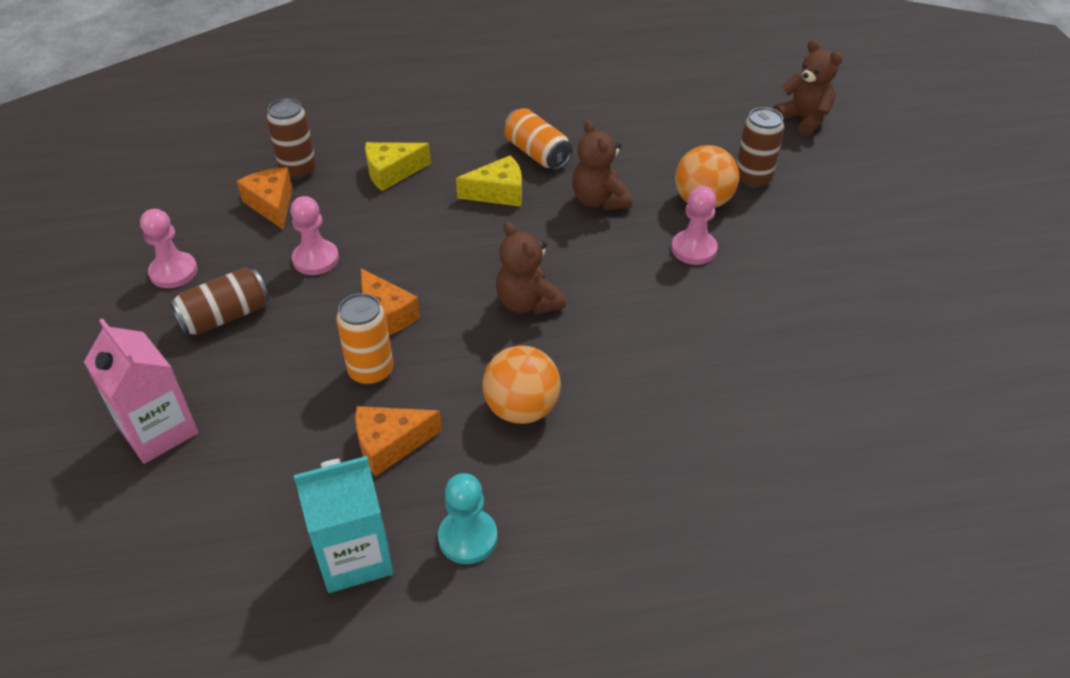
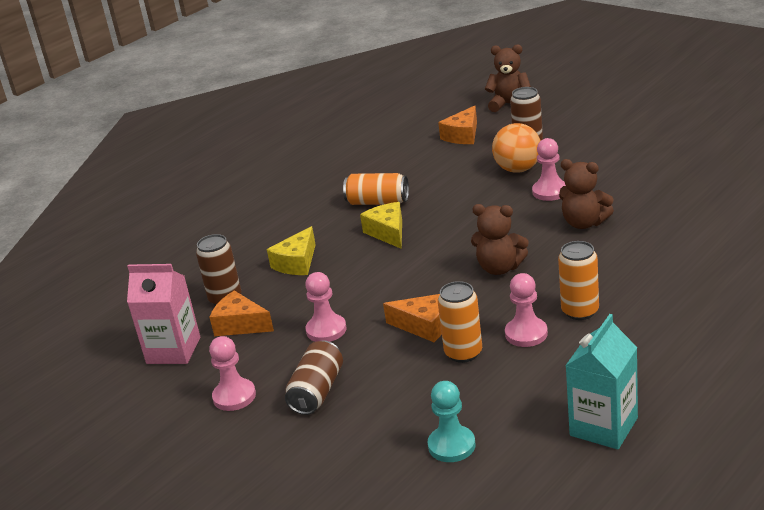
camera: 35 degrees left, 15 degrees down
pink carton [84,318,198,464] -> pink carton moved to [127,264,200,364]
orange cheese [355,406,442,477] -> orange cheese moved to [438,106,477,144]
turquoise pawn [438,473,498,564] -> turquoise pawn moved to [428,381,476,462]
yellow cheese [456,155,522,207] -> yellow cheese turned 60 degrees counterclockwise [360,202,402,249]
orange ball [483,345,561,424] -> orange can [558,241,599,320]
brown teddy bear [572,120,632,210] -> brown teddy bear moved to [559,159,614,229]
none -> pink pawn [505,273,548,347]

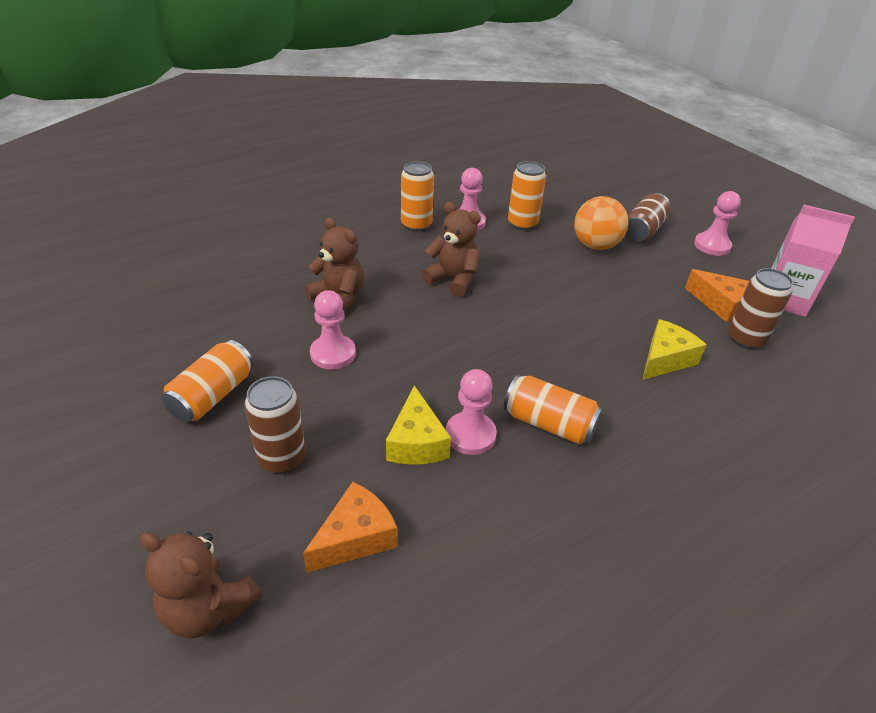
camera: 170 degrees left, 10 degrees up
pink pawn [305,272,347,342] -> pink pawn moved to [446,369,497,455]
yellow cheese [360,202,402,249] -> yellow cheese moved to [386,385,451,465]
orange cheese [383,294,442,342] -> none
turquoise pawn [428,381,476,462] -> none
orange ball [492,123,541,173] -> orange ball moved to [574,196,628,250]
turquoise carton [565,314,638,449] -> none
none -> orange can [161,340,253,422]

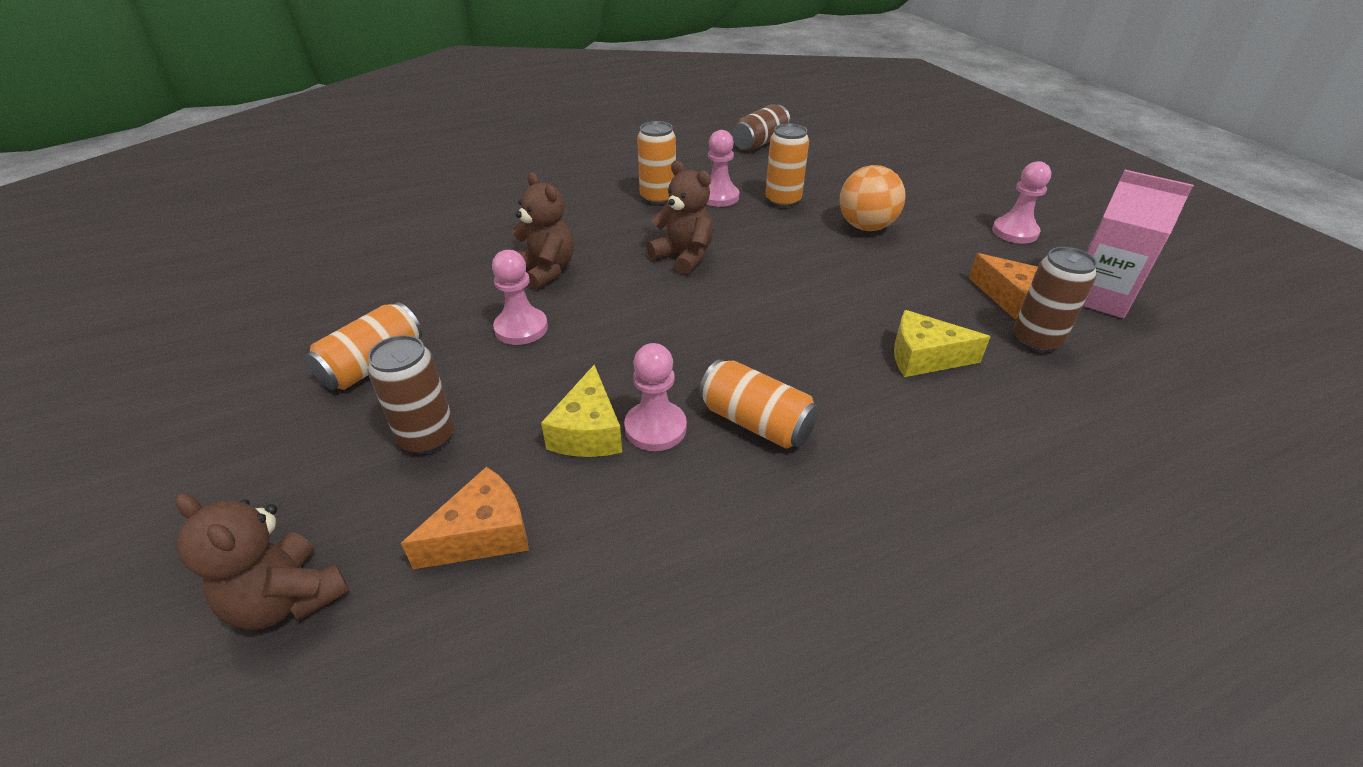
camera: 10 degrees right, 0 degrees up
brown can [625,193,670,243] -> brown can moved to [732,104,790,151]
yellow cheese [642,319,707,380] -> yellow cheese turned 135 degrees counterclockwise [894,310,991,377]

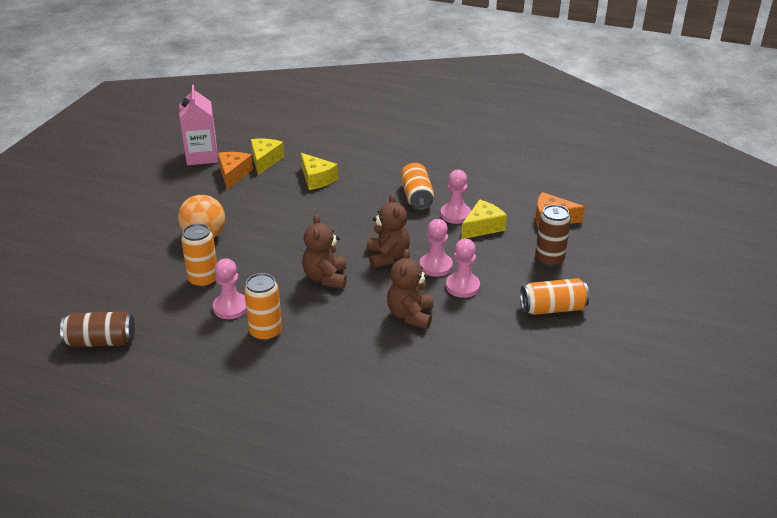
camera: 135 degrees left, 5 degrees down
brown teddy bear [175,493,350,630] -> brown teddy bear moved to [367,194,410,268]
pink pawn [992,161,1051,244] -> pink pawn moved to [419,219,453,277]
brown can [1013,247,1097,353] -> yellow cheese [251,139,284,175]

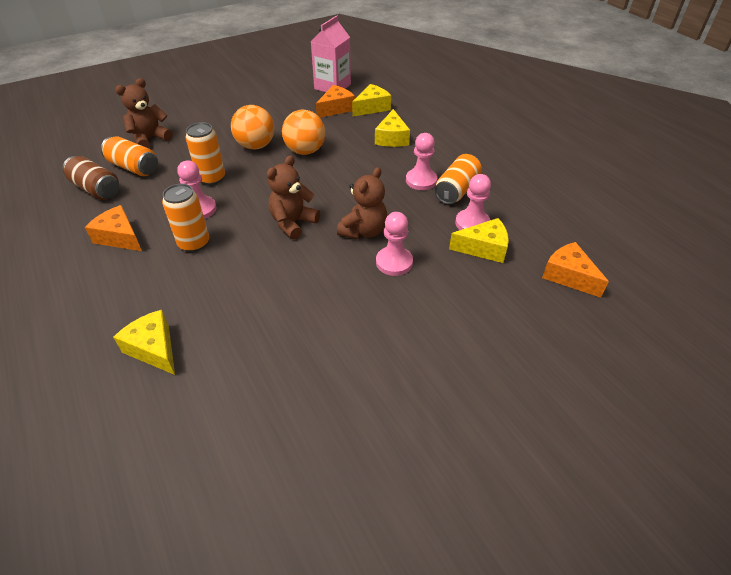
camera: 40 degrees right, 10 degrees up
brown teddy bear [387,249,434,329] -> brown teddy bear moved to [115,78,173,148]
pink pawn [446,238,480,298] -> pink pawn moved to [406,133,437,190]
orange can [520,278,589,315] -> orange can moved to [101,136,158,176]
brown can [535,205,571,267] -> none
none -> orange cheese [85,205,142,251]
none -> yellow cheese [113,310,175,375]
none -> orange ball [282,110,325,155]

